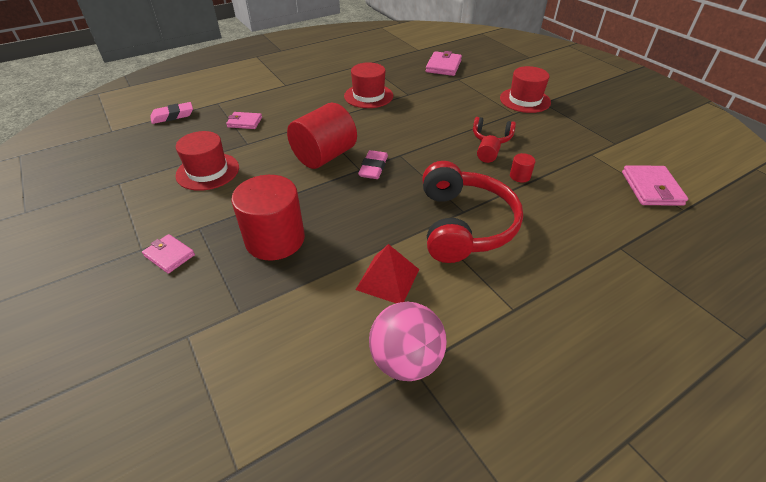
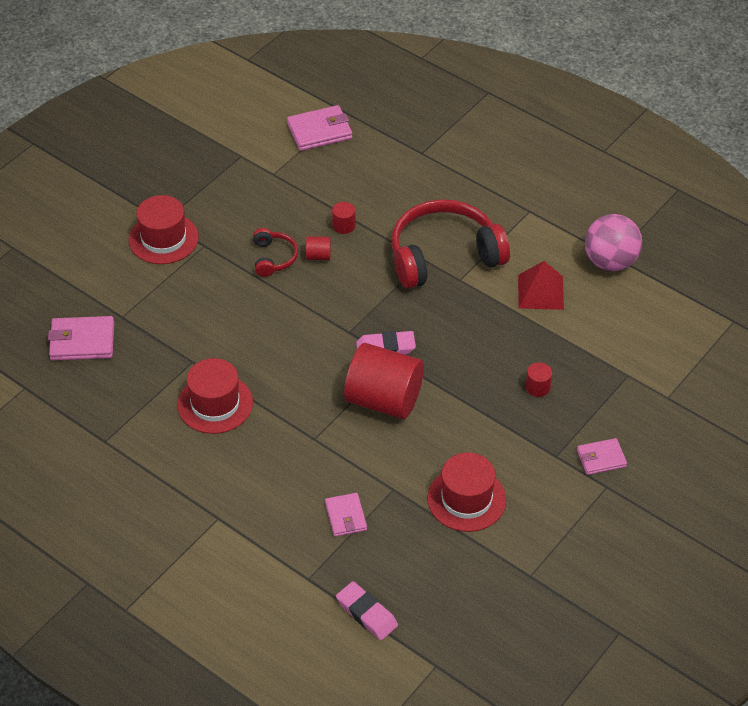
camera: 110 degrees left, 5 degrees up
pink wallet [142,234,195,274] -> pink wallet turned 60 degrees clockwise [577,438,627,475]
red cylinder [231,175,305,261] -> red cylinder [526,362,552,397], size x0.41

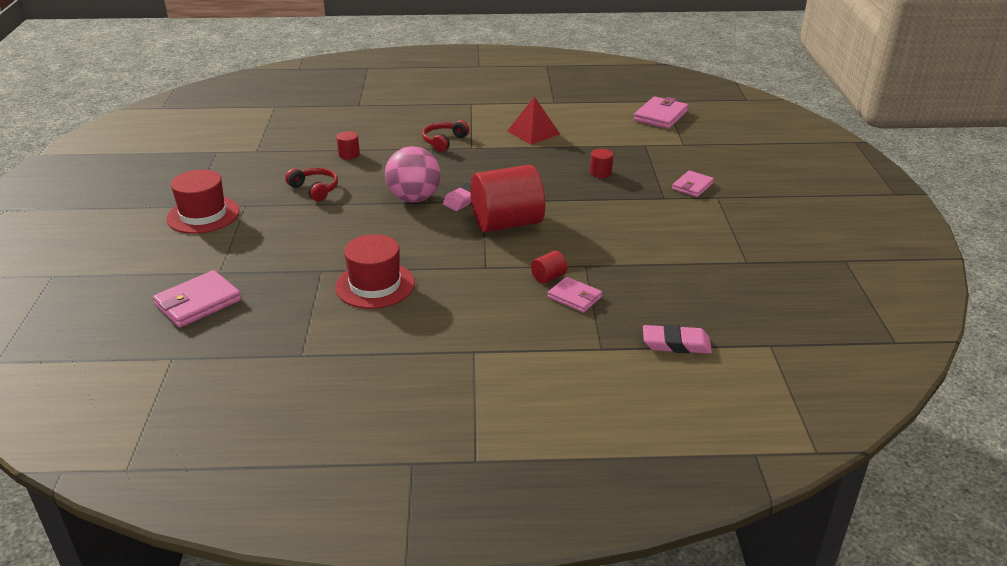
camera: 40 degrees left, 15 degrees down
pink wallet [287,105,352,151] -> pink wallet moved to [634,96,688,129]
red cylinder [306,236,331,260] -> red cylinder moved to [531,251,567,284]
red headphones [391,199,510,289] -> red headphones [422,120,469,152], size x0.46
red hat [428,452,506,532] -> none
pink ball [585,214,642,271] -> pink ball moved to [385,146,441,203]

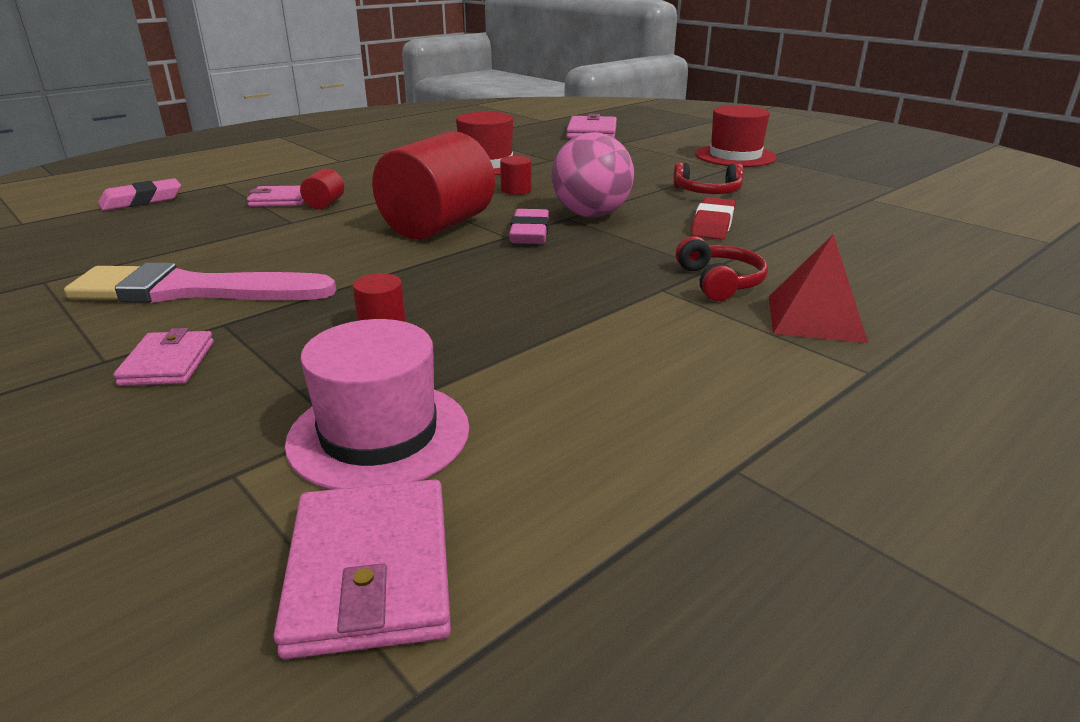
camera: 140 degrees right, 5 degrees down
red cylinder [337,131,360,159] -> red cylinder moved to [500,156,532,195]
red pyramid [507,96,560,145] -> red pyramid moved to [769,234,868,343]
none -> pink brush [64,263,336,303]
none -> pink hat [285,319,469,490]
none -> red eraser [691,197,735,240]

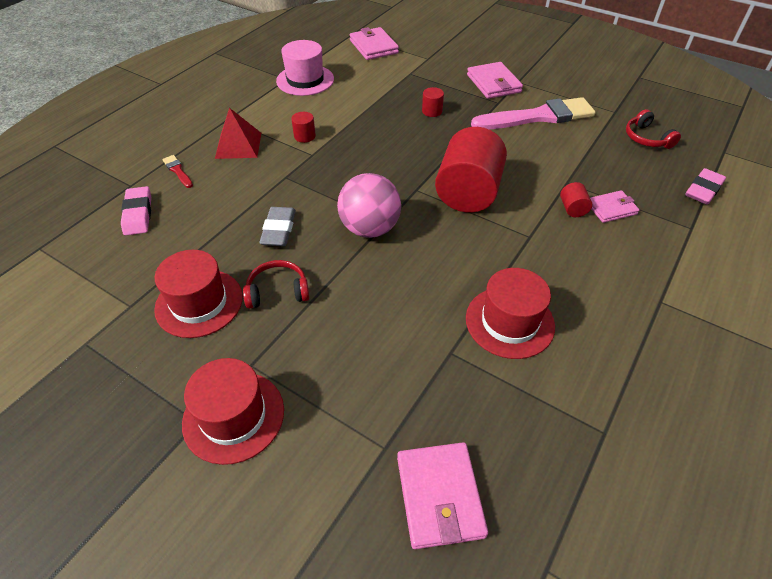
camera: 165 degrees right, 20 degrees up
pink wallet [113,328,214,386] -> pink wallet [467,62,523,99], size x1.54
pink hat [285,319,469,490] -> pink hat moved to [276,40,334,96]
red cylinder [500,156,532,195] -> red cylinder moved to [291,112,316,143]
pink eraser [509,209,549,244] -> pink eraser moved to [121,186,151,235]
red headphones [676,236,768,301] -> red headphones moved to [626,109,681,149]
red eraser [691,197,735,240] -> grey eraser [259,207,296,246]
none -> red hat [154,250,243,338]
none -> red brush [162,155,193,188]

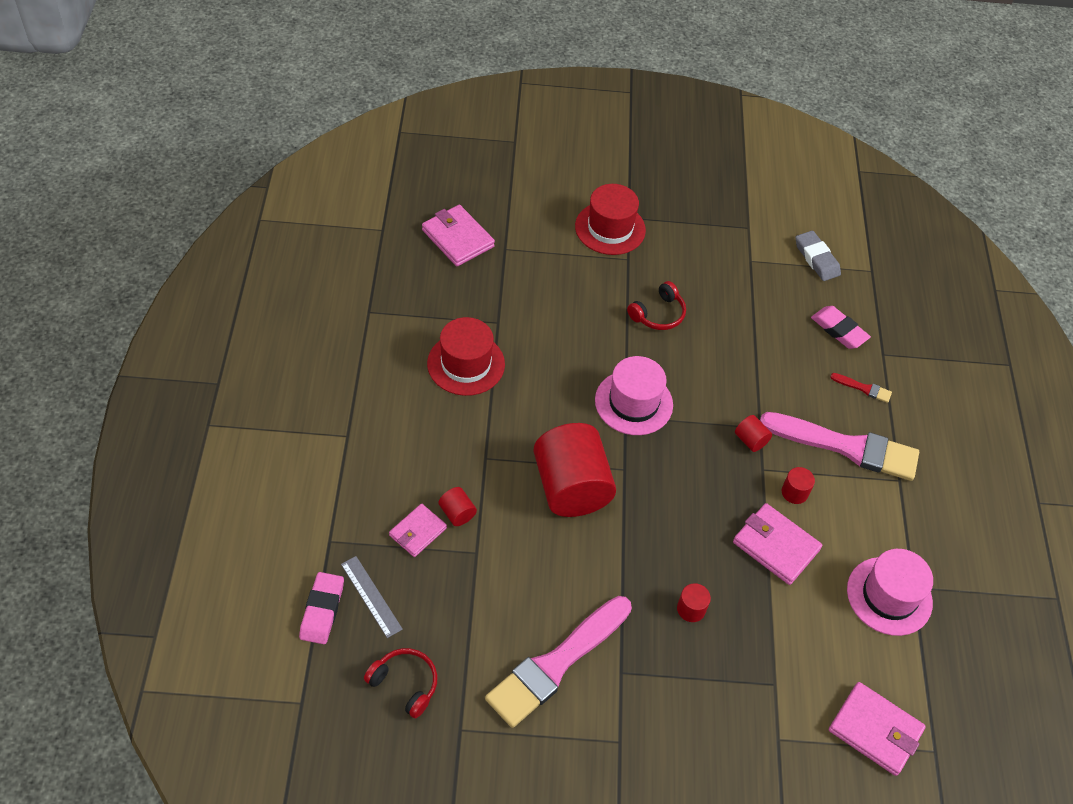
camera: 145 degrees right, 5 degrees up
red hat [154,250,243,338] -> none
red pyramid [215,108,261,159] -> pink brush [760,412,919,481]
grey eraser [259,207,296,246] -> grey eraser moved to [795,231,841,281]
pink ball [337,173,401,238] -> pink hat [595,356,673,435]
pink wallet [467,62,523,99] -> pink wallet moved to [733,503,822,585]
none -> grey ruler [341,556,403,638]
none -> red cylinder [735,415,772,452]

